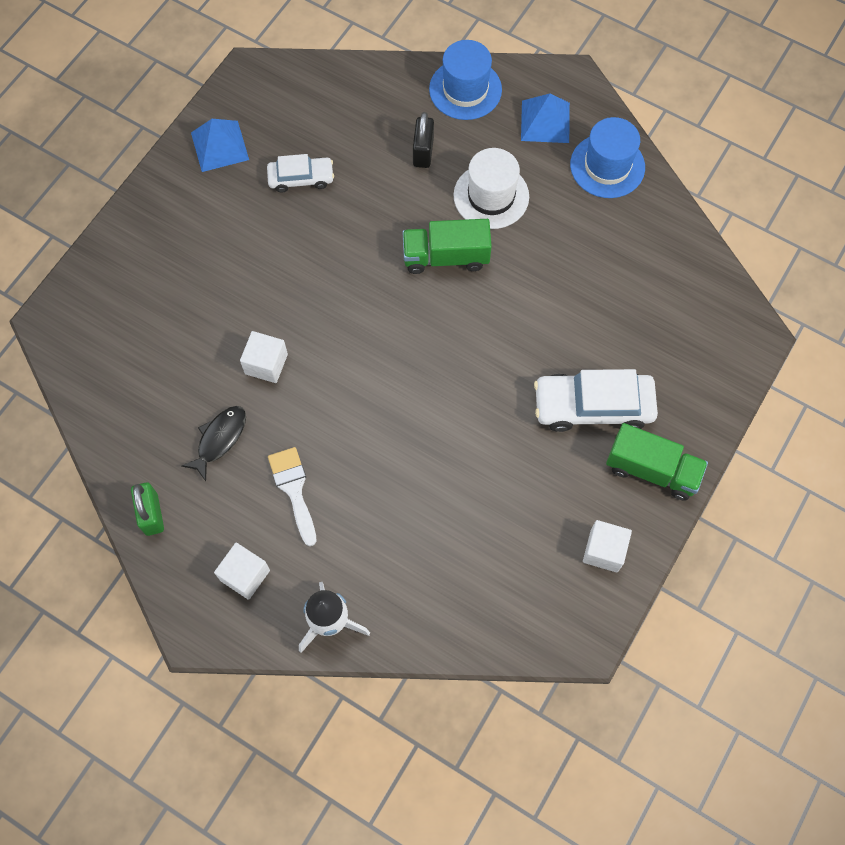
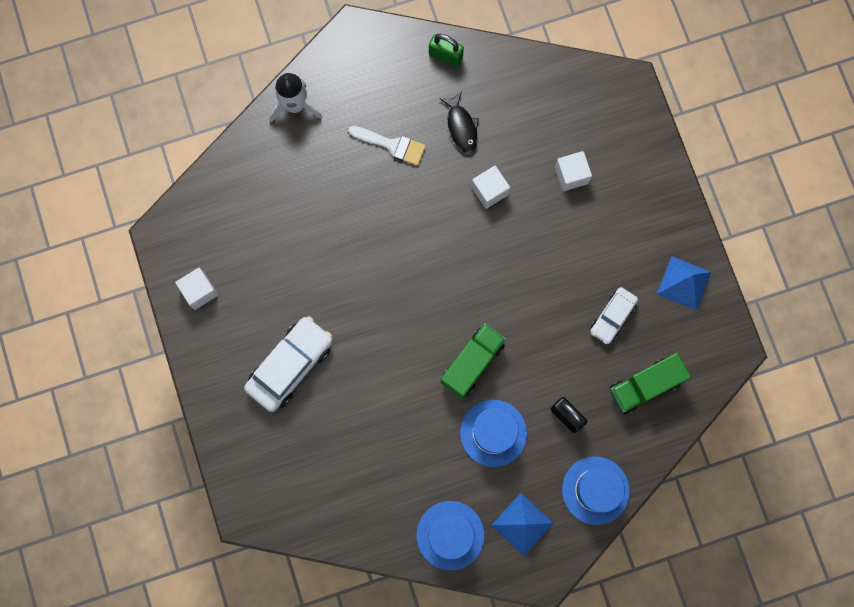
camera: 130 degrees right, 10 degrees up
white cube [214,543,270,600] -> white cube moved to [555,151,592,191]
white hat [454,148,529,229] -> blue hat [460,400,527,467]
green truck [606,423,708,501] -> green truck moved to [610,353,691,414]

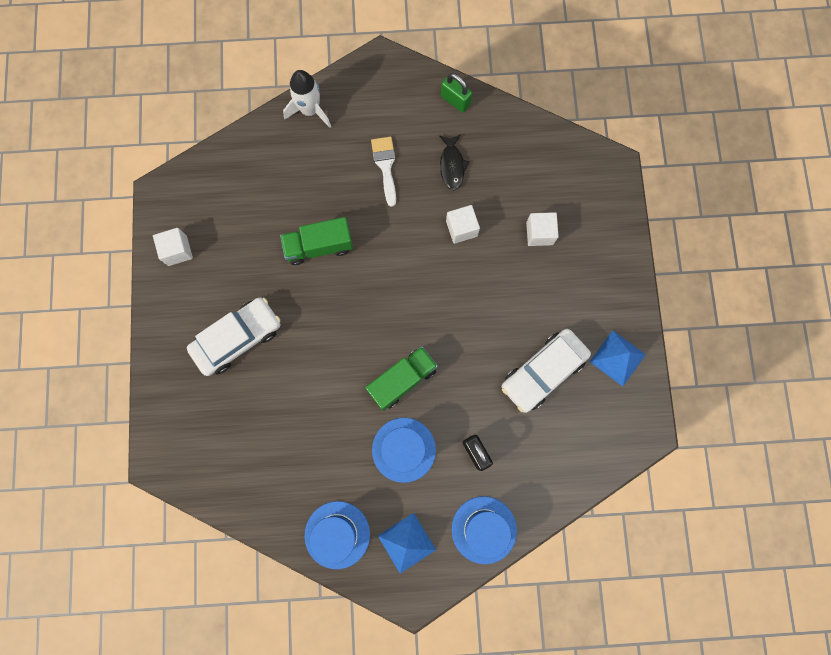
camera: 15 degrees right, 0 degrees up
white brush [348,126,426,166] -> white brush turned 135 degrees counterclockwise [371,137,396,207]
white car [590,287,638,344] -> white car [502,329,591,413], size x1.68
green truck [610,353,691,414] -> green truck moved to [280,217,353,265]

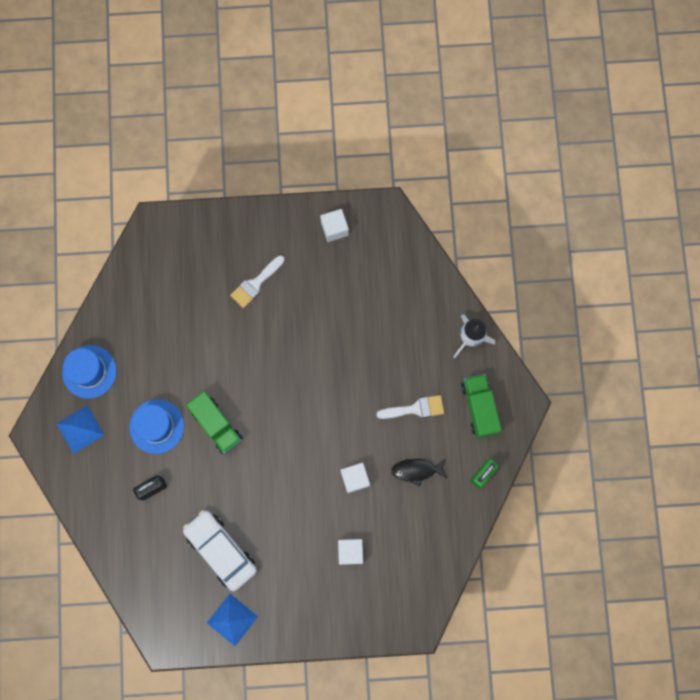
camera: 90 degrees right, 0 degrees up
white car [187,297,281,376] -> white brush [230,255,285,308]
green truck [280,217,353,265] -> green truck moved to [461,374,502,438]
blue hat [452,496,517,564] -> none

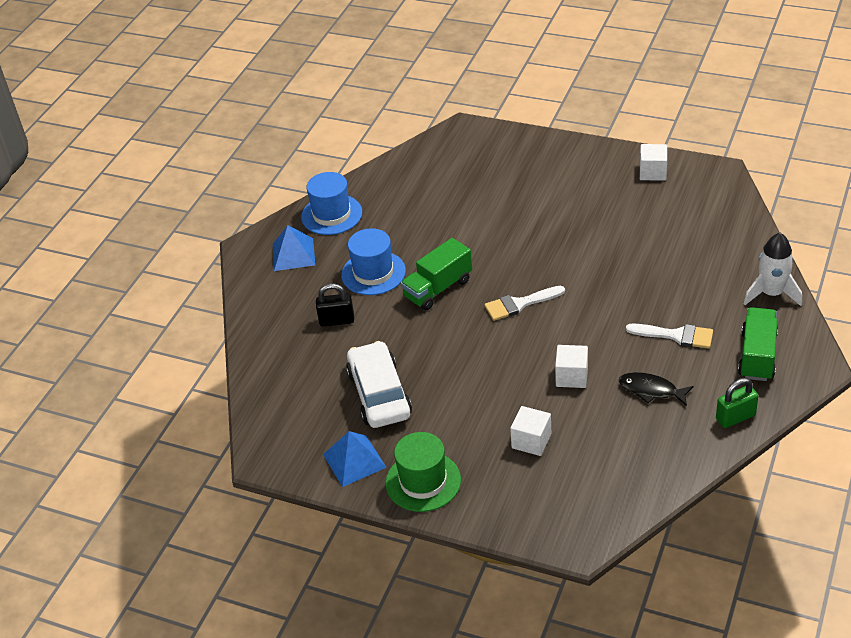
camera: 30 degrees right, 35 degrees down
green truck [186,391,243,454] -> green truck turned 60 degrees clockwise [401,238,472,310]
white brush [230,255,285,308] -> white brush moved to [485,286,565,321]
none -> green hat [386,432,461,512]

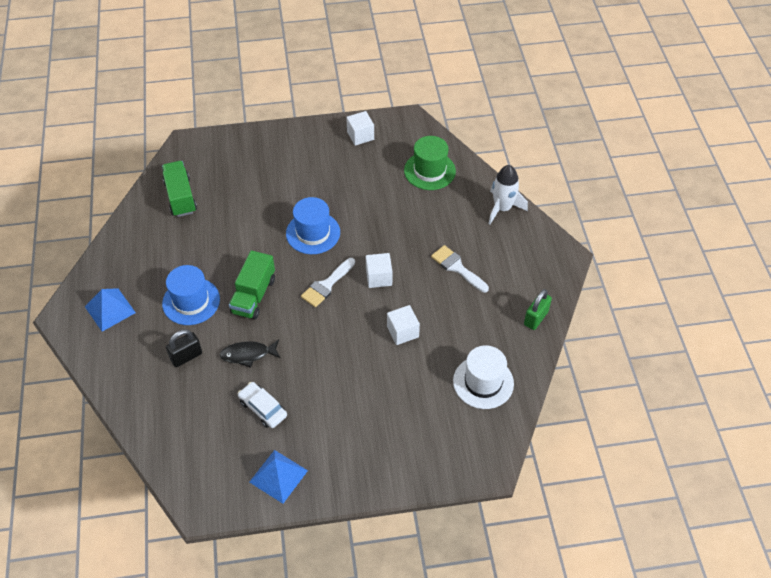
camera: 35 degrees left, 10 degrees up
blue hat [301,172,362,235] -> blue hat moved to [286,197,340,254]
white car [346,341,412,428] -> white car [238,382,287,428], size x0.59
green hat [386,432,461,512] -> green hat moved to [404,136,456,190]
white cube [510,406,551,456] -> white cube moved to [366,253,392,288]
black fish [619,372,693,406] -> black fish moved to [220,339,280,368]
white brush [626,324,713,349] -> white brush turned 120 degrees counterclockwise [431,245,489,293]
green truck [738,307,778,381] -> green truck moved to [162,161,197,217]
none -> white hat [453,345,514,409]

